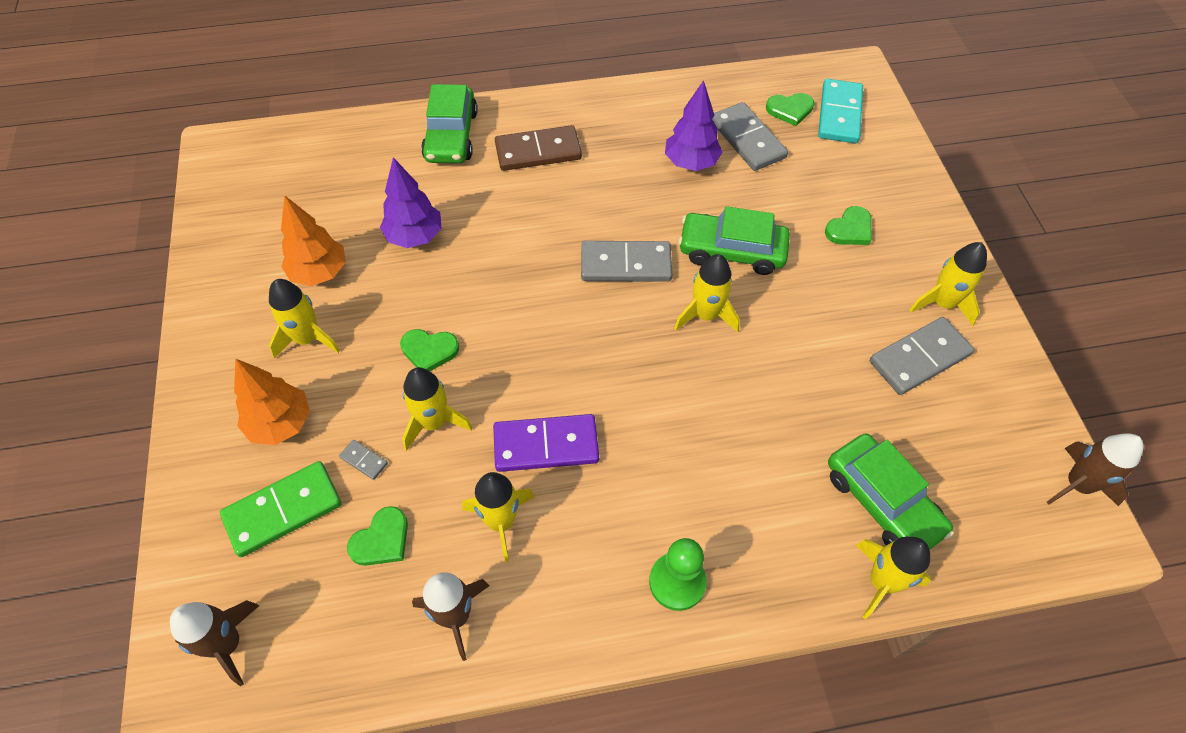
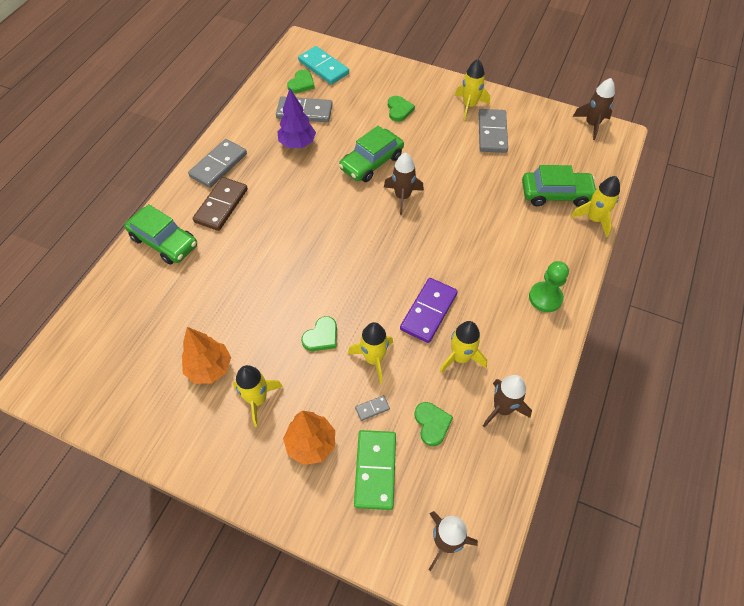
camera: 55 degrees left, 0 degrees up
purple tree [380,157,442,248] -> none
grey domino [581,241,672,282] -> grey domino moved to [188,139,247,188]
yellow rocket [674,254,740,333] -> brown rocket [384,153,424,215]

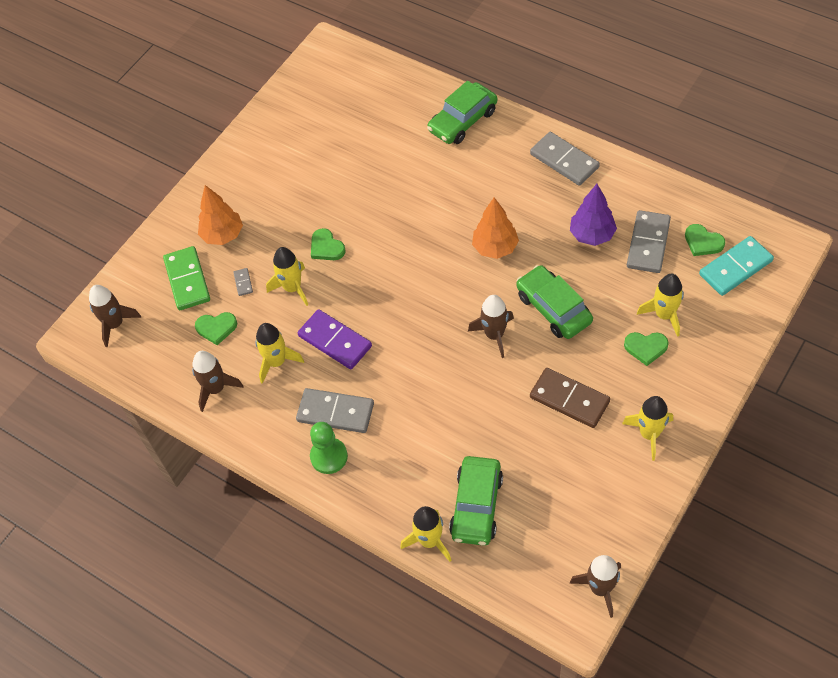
camera: 105 degrees right, 0 degrees up
orange tree [182,327,231,384] -> orange tree moved to [472,198,519,259]
brown domino [193,177,248,231] -> brown domino moved to [530,368,610,428]
yellow rocket [233,365,283,427] -> yellow rocket moved to [637,274,684,337]
green domino [354,430,396,510] -> green domino turned 60 degrees clockwise [163,246,210,310]
grey domino [479,109,508,153] -> grey domino moved to [296,388,374,433]

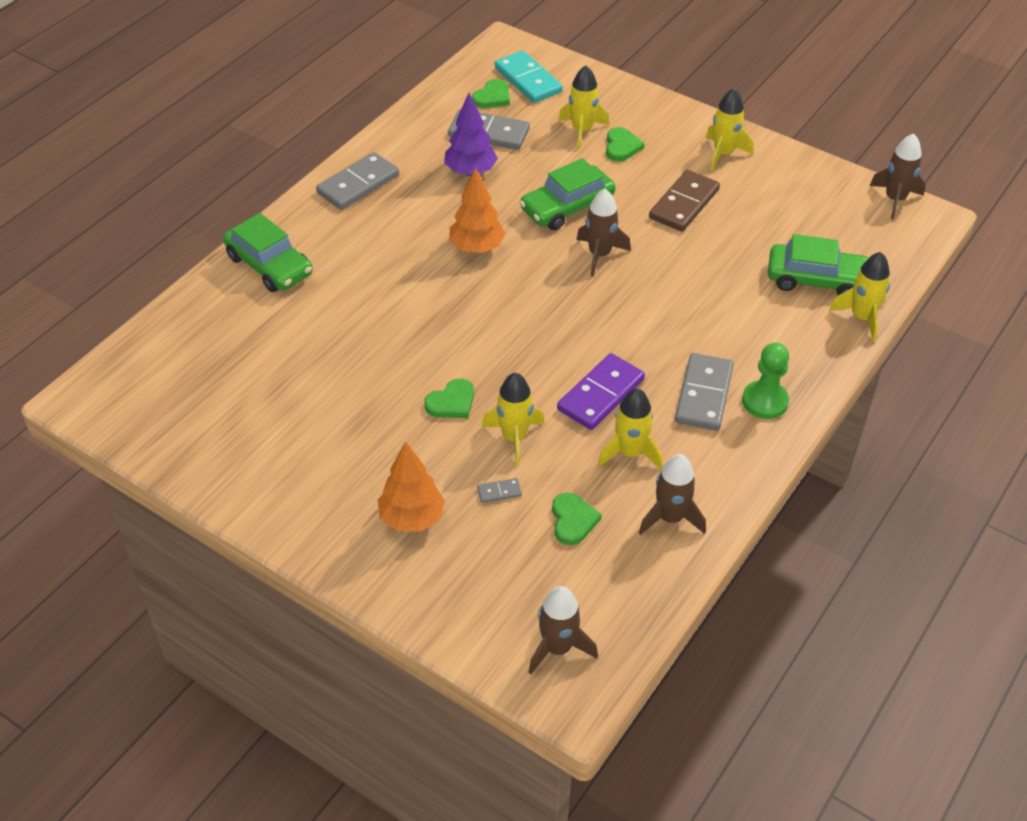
camera: 95 degrees left, 10 degrees down
green domino [163,246,210,310] -> none

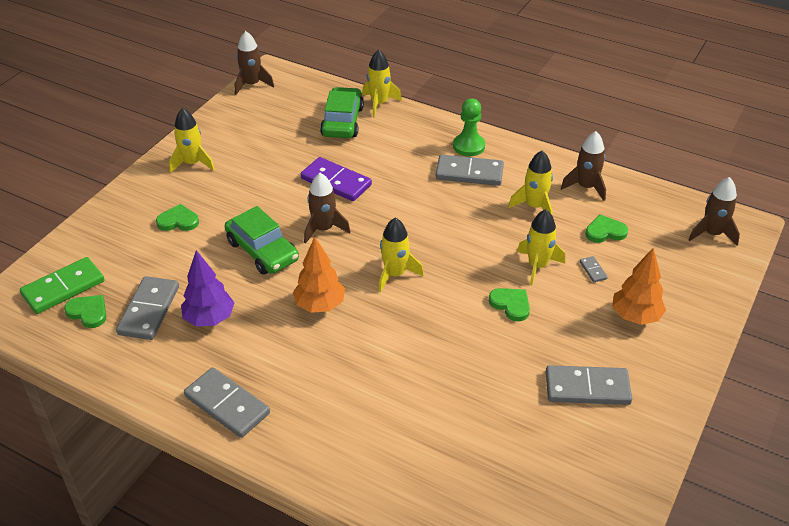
camera: 95 degrees left, 5 degrees down
green car [223,213,313,292] -> none
turquoise domino [495,51,563,103] -> green domino [20,257,105,314]
purple domino [557,353,645,430] -> purple domino moved to [301,157,372,201]
yellow rocket [558,65,609,150] -> yellow rocket moved to [379,218,424,292]
brown domino [649,170,720,232] -> none
none -> grey domino [546,365,632,405]

